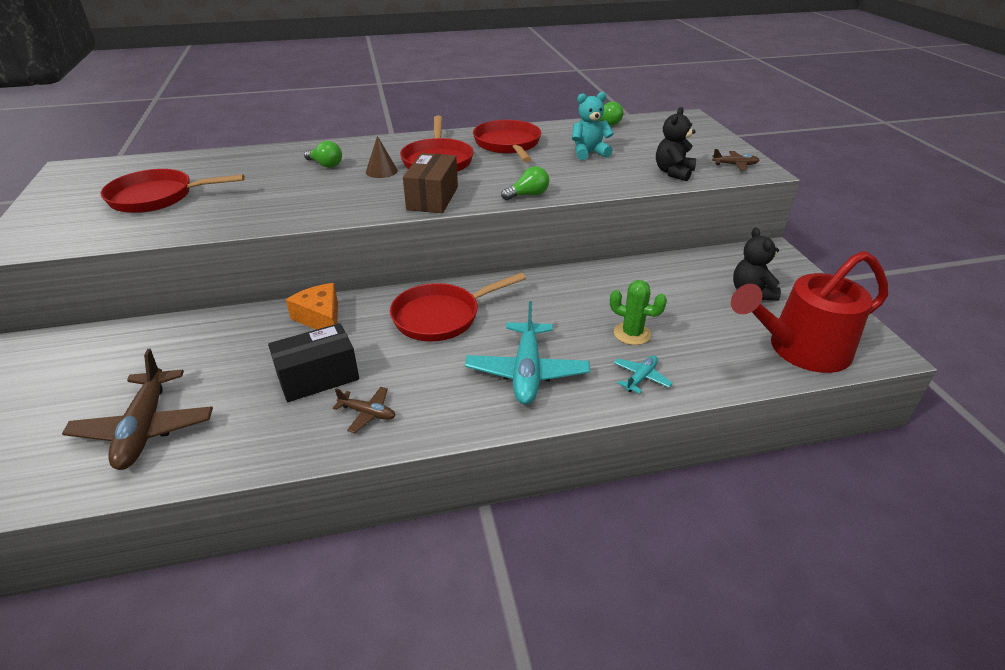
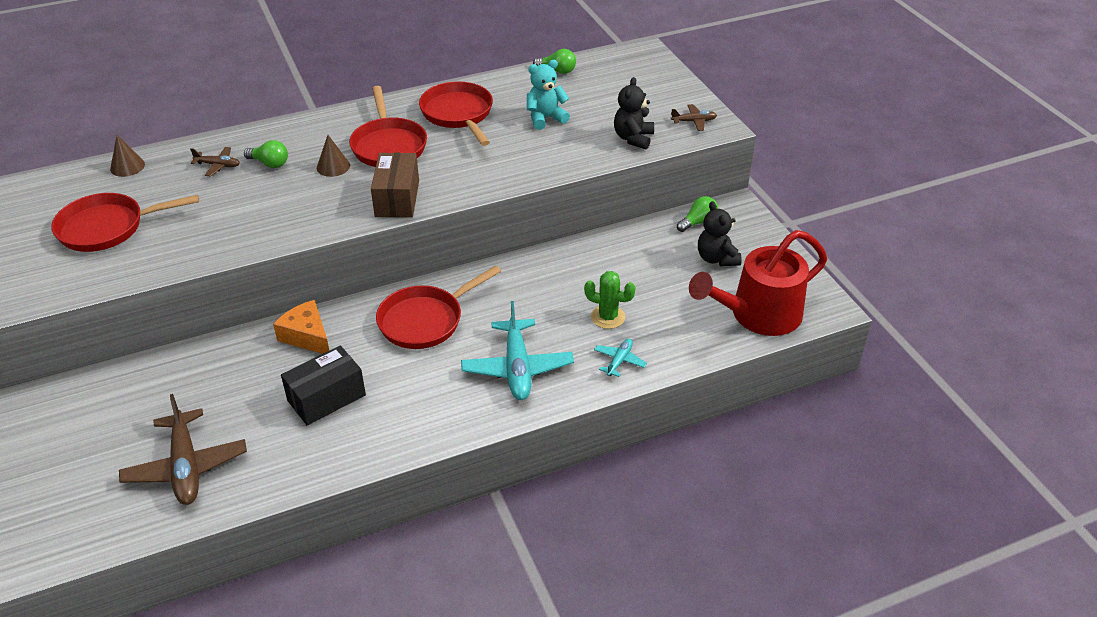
camera: 10 degrees left, 5 degrees up
brown plane [333,387,395,433] -> brown plane moved to [190,147,240,176]
green light bulb [501,166,549,200] -> green light bulb moved to [677,196,718,232]
none -> brown cone [110,135,145,177]

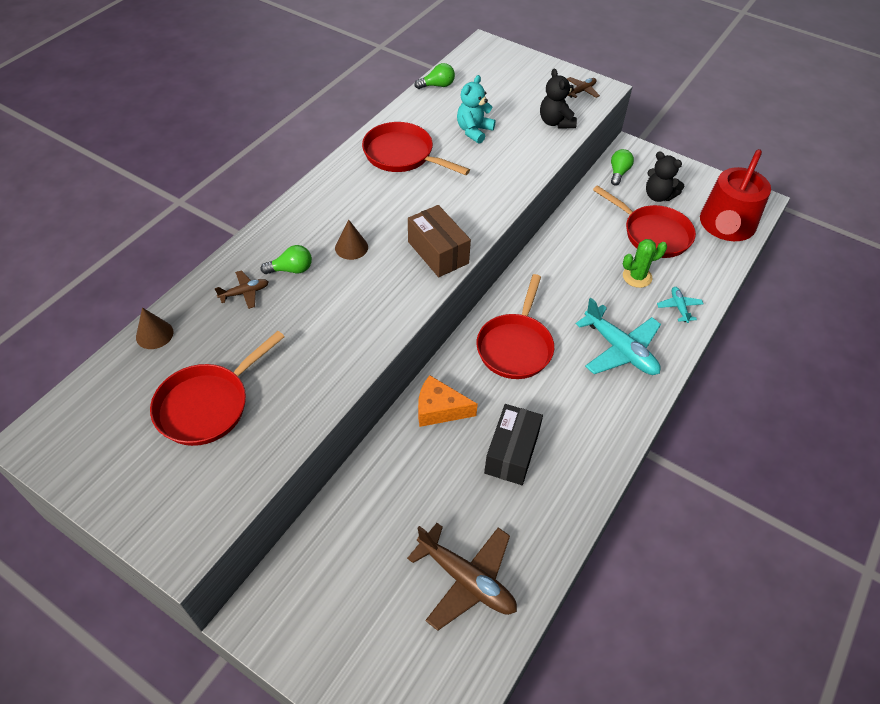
camera: 35 degrees left, 10 degrees up
red pan [349,86,427,167] -> red pan moved to [593,185,696,258]

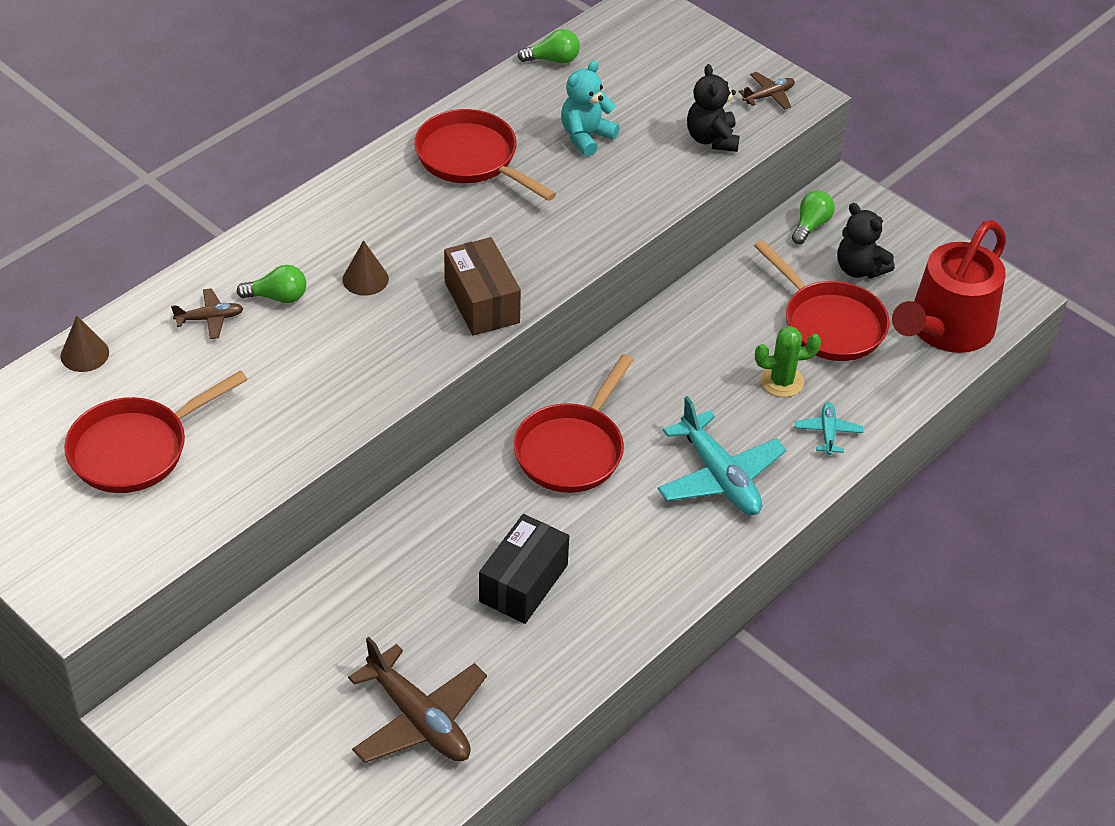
camera: 10 degrees right, 5 degrees down
orange cheese [418,375,478,427] -> none

